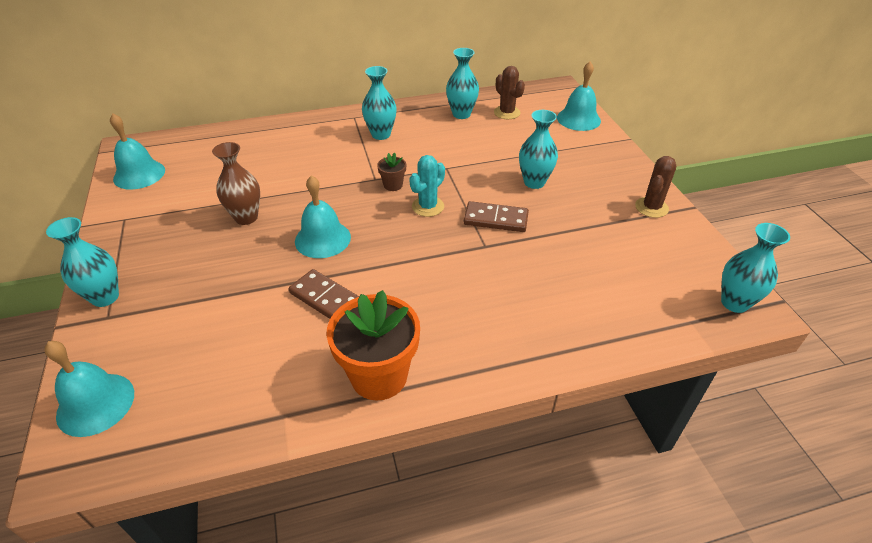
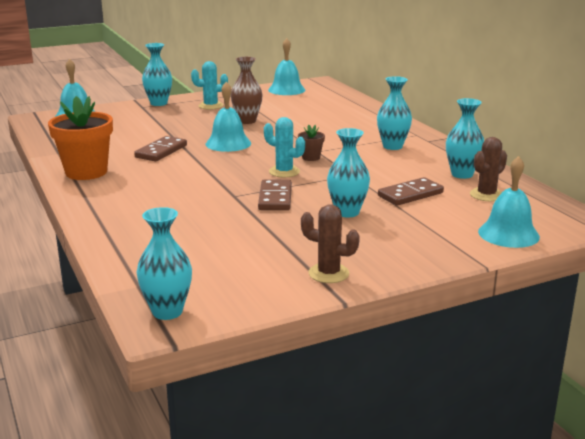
camera: 80 degrees right, 20 degrees down
none -> turquoise cactus [191,61,228,110]
none -> brown domino [378,177,444,206]

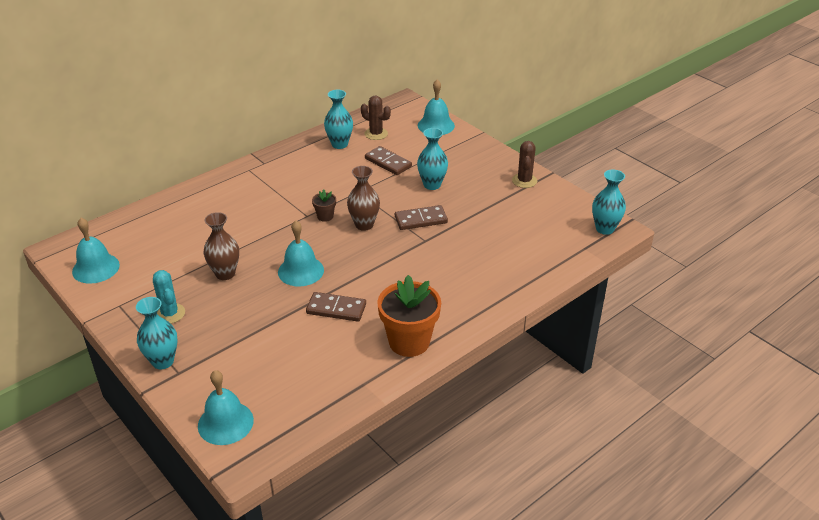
camera: 105 degrees left, 15 degrees up
turquoise cactus [264,117,305,177] -> brown vase [347,166,380,231]
turquoise vase [377,76,412,150] -> none

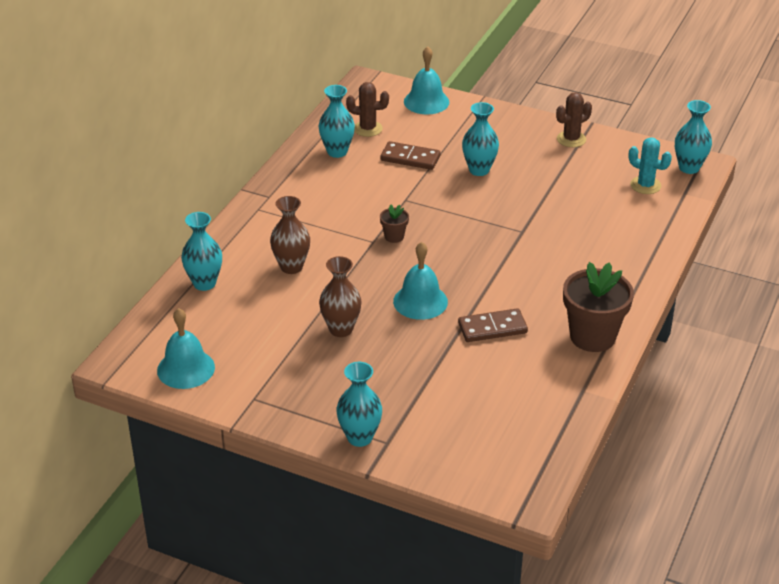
camera: 25 degrees left, 0 degrees up
turquoise cactus [153,270,185,324] -> turquoise cactus moved to [628,137,672,194]
turquoise bell [198,370,254,445] -> none
brown vase [347,166,380,231] -> brown vase moved to [270,196,310,274]
orange flower pot [377,275,441,357] -> brown flower pot [563,262,634,352]
brown domino [395,205,448,230] -> none
brown cactus [512,141,537,188] -> brown cactus turned 75 degrees clockwise [556,92,592,147]
none -> turquoise vase [181,212,222,291]

